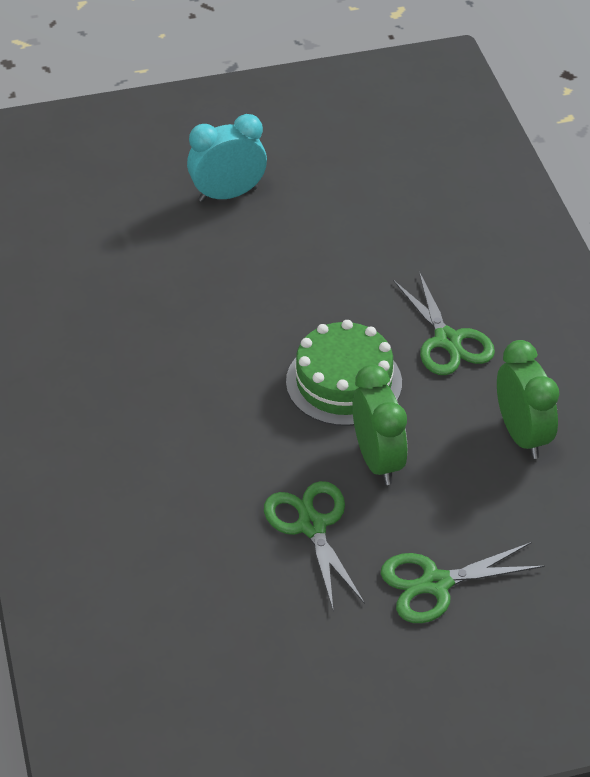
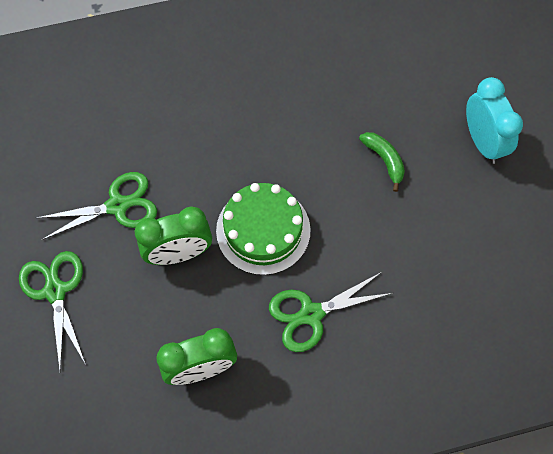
camera: 90 degrees right, 20 degrees up
none -> green banana [359,132,405,192]

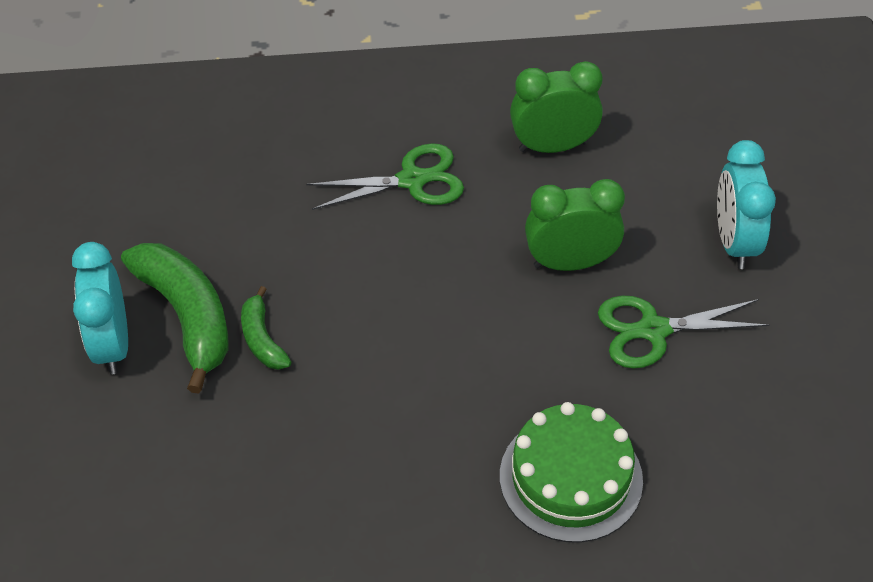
camera: 170 degrees left, 15 degrees down
green scissors [19,251,86,370] -> turquoise clock [717,140,776,269]
green cake [216,183,311,275] -> green cake moved to [500,402,643,543]
none -> green banana [121,243,229,394]

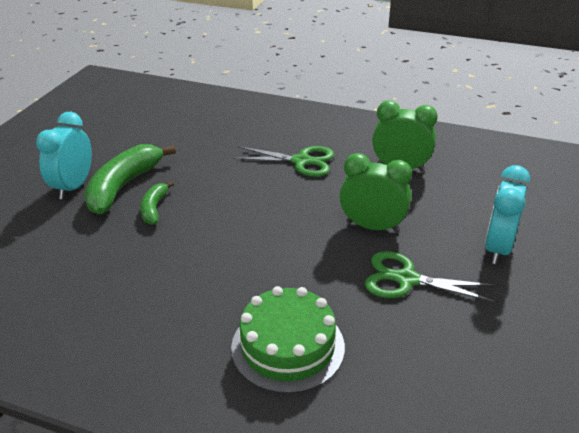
camera: 25 degrees right, 15 degrees down
green banana [121,243,229,394] -> green banana turned 150 degrees counterclockwise [84,144,176,214]

